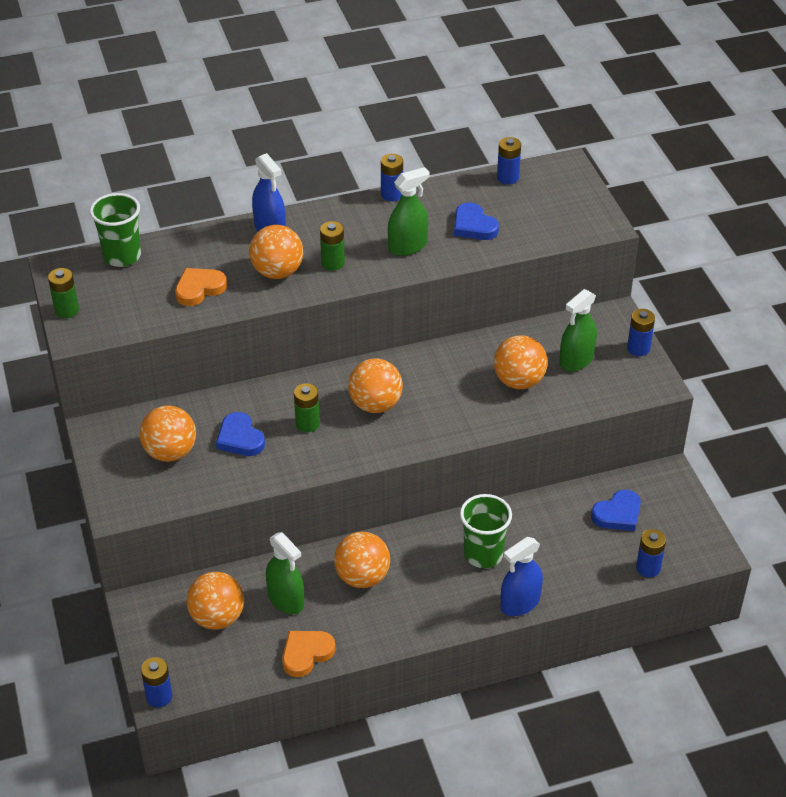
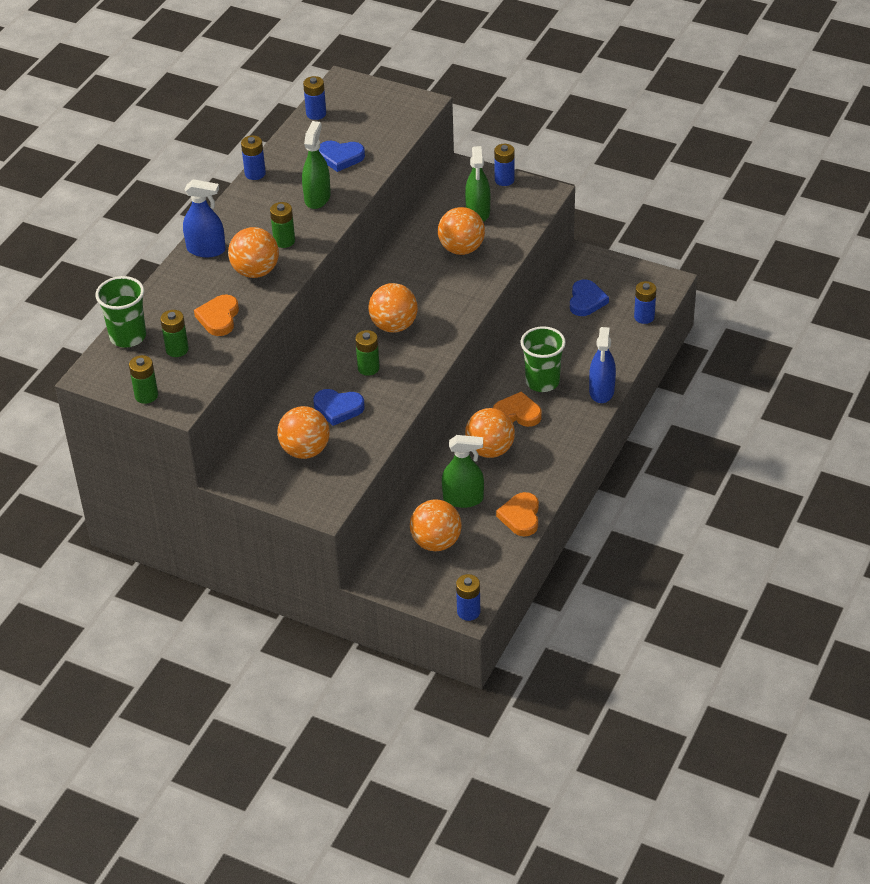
camera: 45 degrees left, 0 degrees up
none -> green battery [160,310,189,357]
none -> orange heart [493,391,542,427]

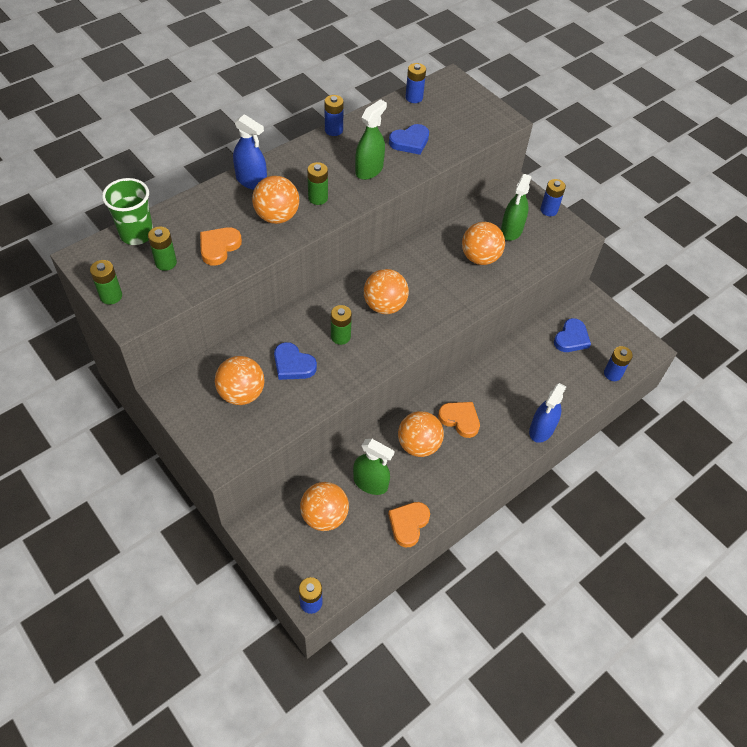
camera: 20 degrees right, 10 degrees up
blue heart [319,141,365,172] -> blue heart turned 60 degrees counterclockwise [389,124,429,155]
green cup [521,326,566,392] -> none

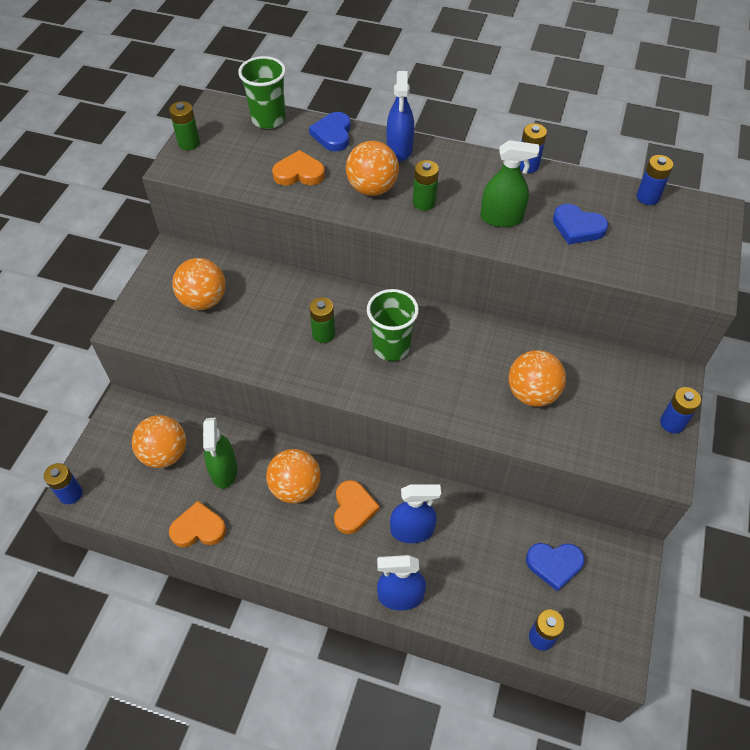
camera: 60 degrees right, 0 degrees up
green battery [148,227,177,271] -> none
blue heart [274,342,317,380] -> blue heart moved to [309,112,351,151]
orange ball [364,269,409,314] -> green cup [367,289,419,361]
green spray bottle [501,174,531,241] -> none
none -> blue spray bottle [390,484,441,543]

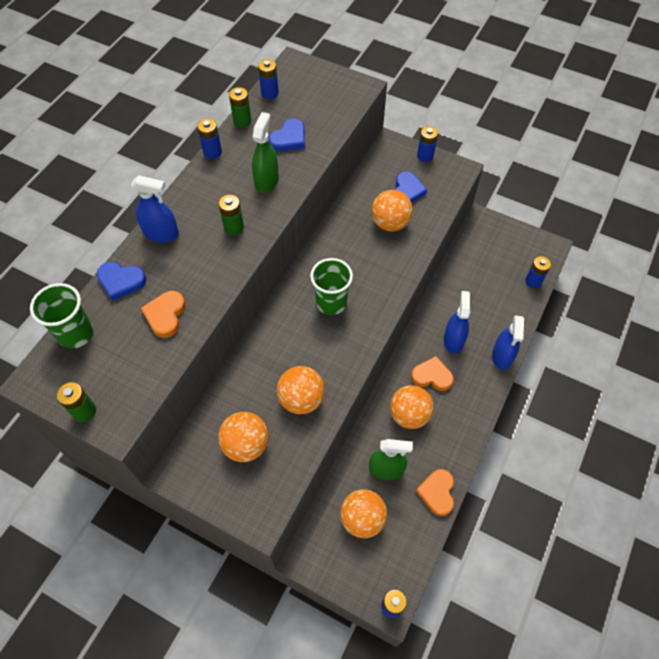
camera: 80 degrees left, 5 degrees up
green battery [309,297,335,343] -> green battery moved to [229,87,251,127]
orange ball [346,141,399,196] -> orange ball moved to [277,366,325,414]
blue heart [526,543,585,592] -> blue heart moved to [395,172,427,203]

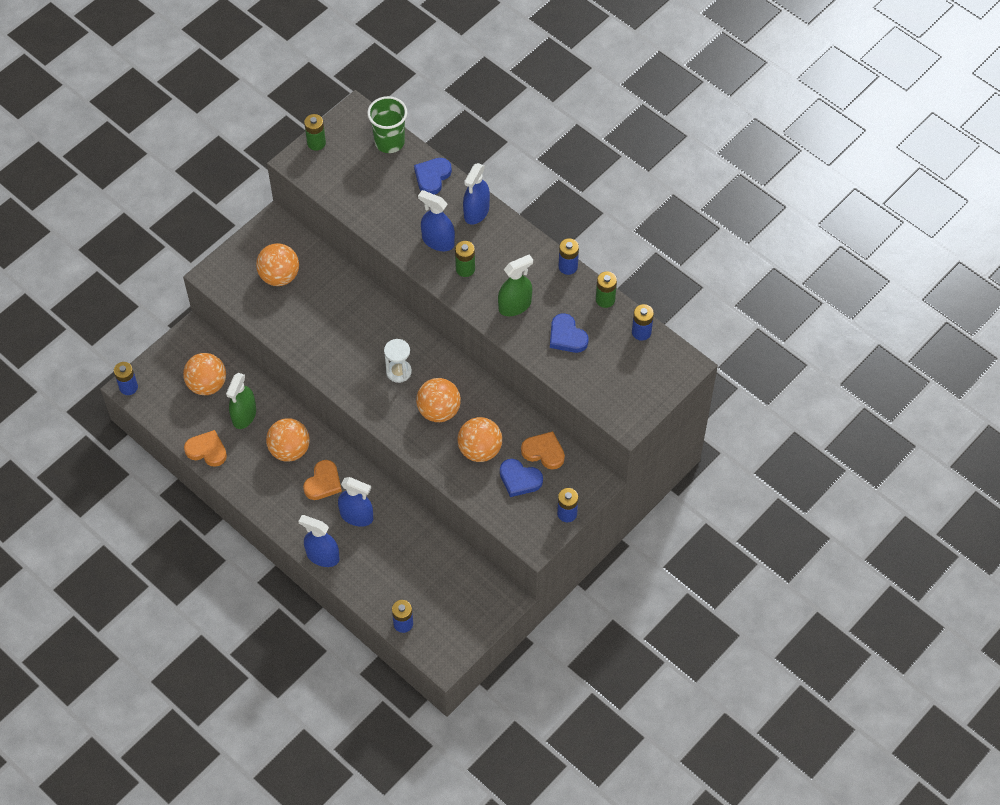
camera: 105 degrees right, 0 degrees up
orange heart [141,291,186,338] -> orange heart moved to [521,431,565,470]
green spray bottle [252,112,279,193] -> green spray bottle turned 60 degrees counterclockwise [498,254,533,316]
orange ball [277,366,325,414] -> orange ball moved to [416,378,461,422]
green cup [310,258,353,315] -> white hourglass [384,339,412,383]
none -> blue spray bottle [418,190,455,251]

